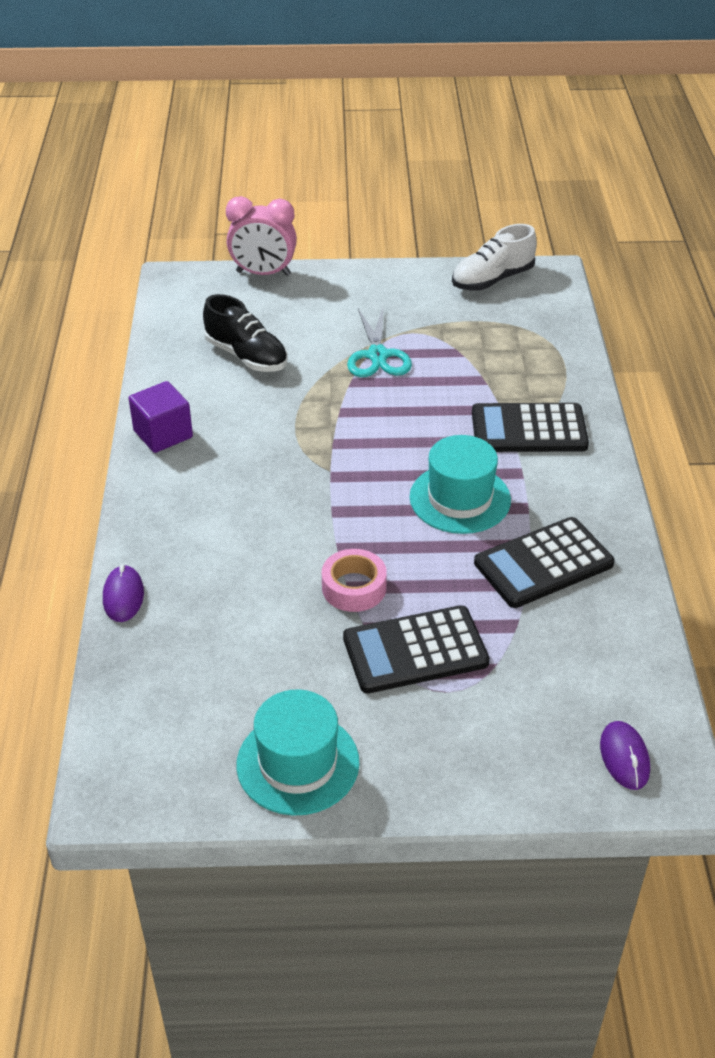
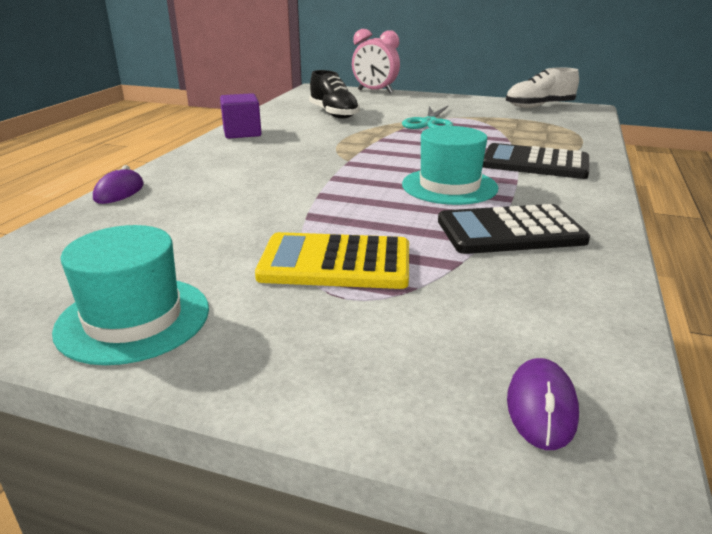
camera: 20 degrees right, 15 degrees down
pink tape [322,549,387,612] -> none
black calculator [343,605,490,694] -> yellow calculator [255,232,409,289]

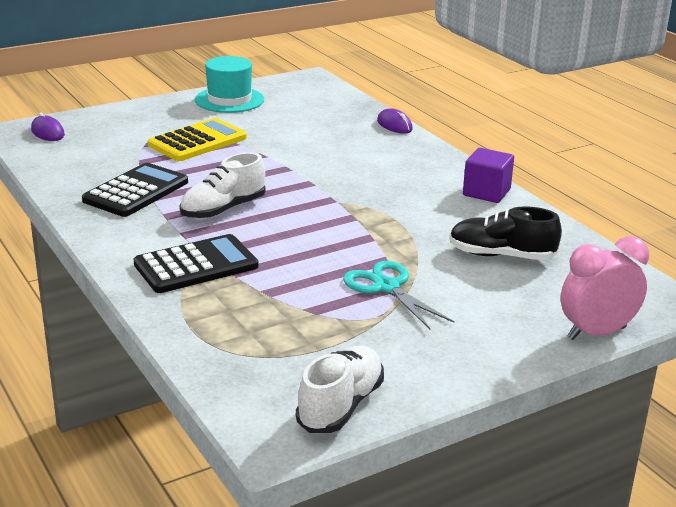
camera: 130 degrees right, 0 degrees up
turquoise hat [402,126,498,205] -> white shoe [179,152,266,219]

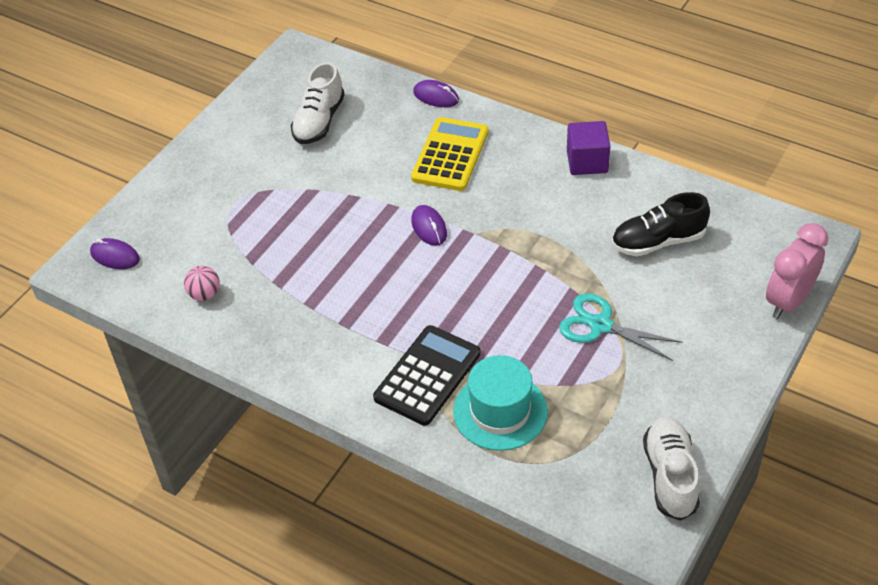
camera: 25 degrees left, 20 degrees up
black calculator [82,163,188,217] -> none
yellow calculator [148,118,247,161] -> yellow calculator moved to [411,117,489,191]
white shoe [179,152,266,219] -> white shoe moved to [290,62,345,144]
turquoise hat [195,56,264,113] -> turquoise hat moved to [453,355,548,451]
none -> pink ball [184,266,220,301]
none -> purple mouse [411,205,447,246]

